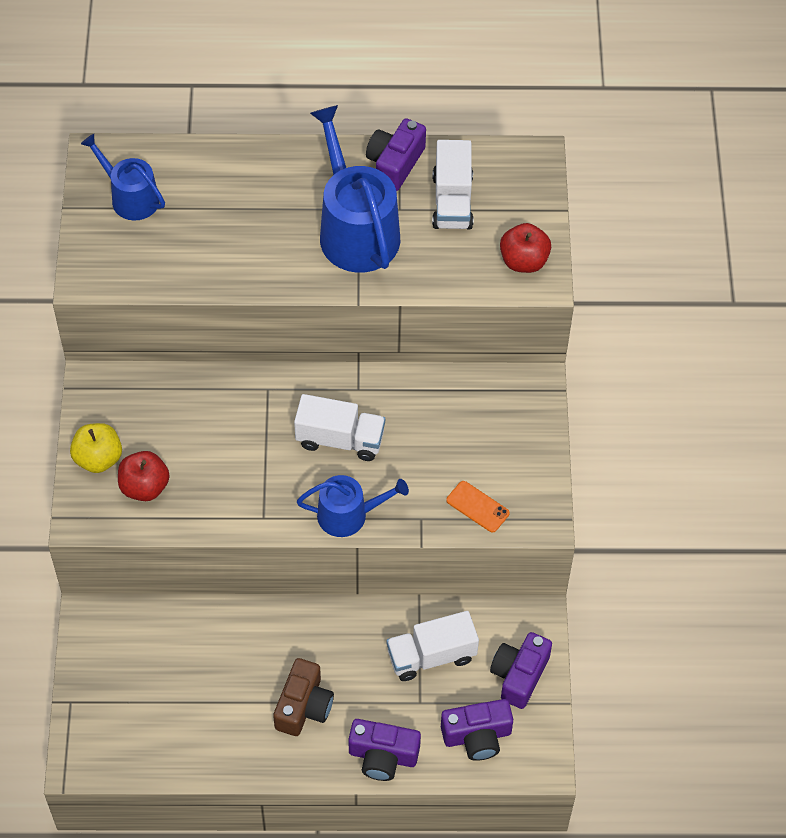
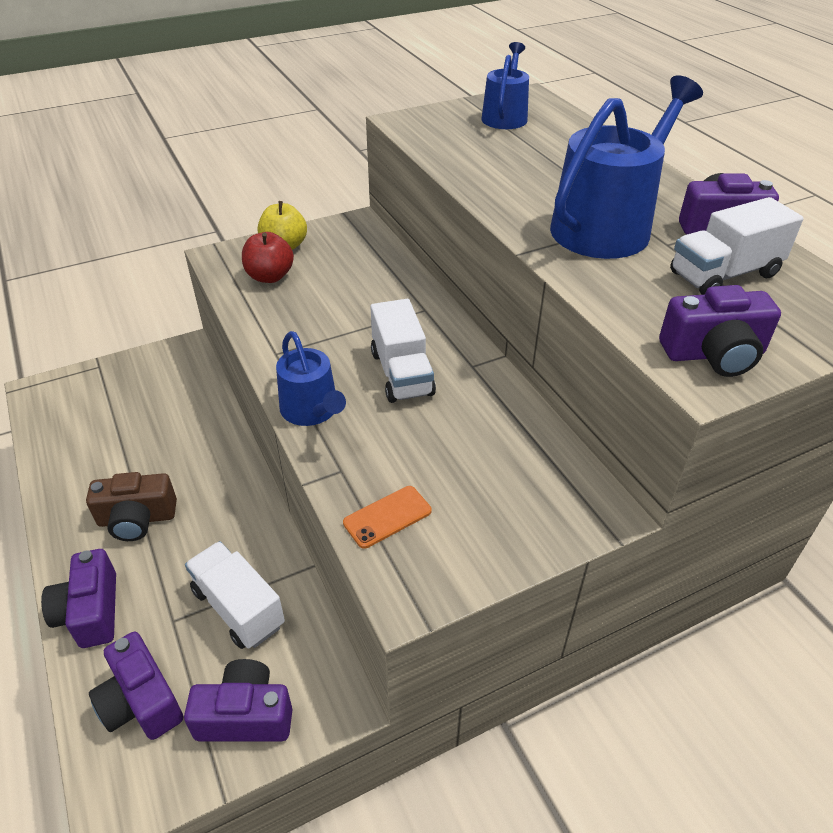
camera: 65 degrees right, 15 degrees down
orange phone [446,481,510,533] -> orange phone turned 45 degrees clockwise [343,486,432,549]
red apple [500,223,551,273] -> purple camera [659,285,781,377]

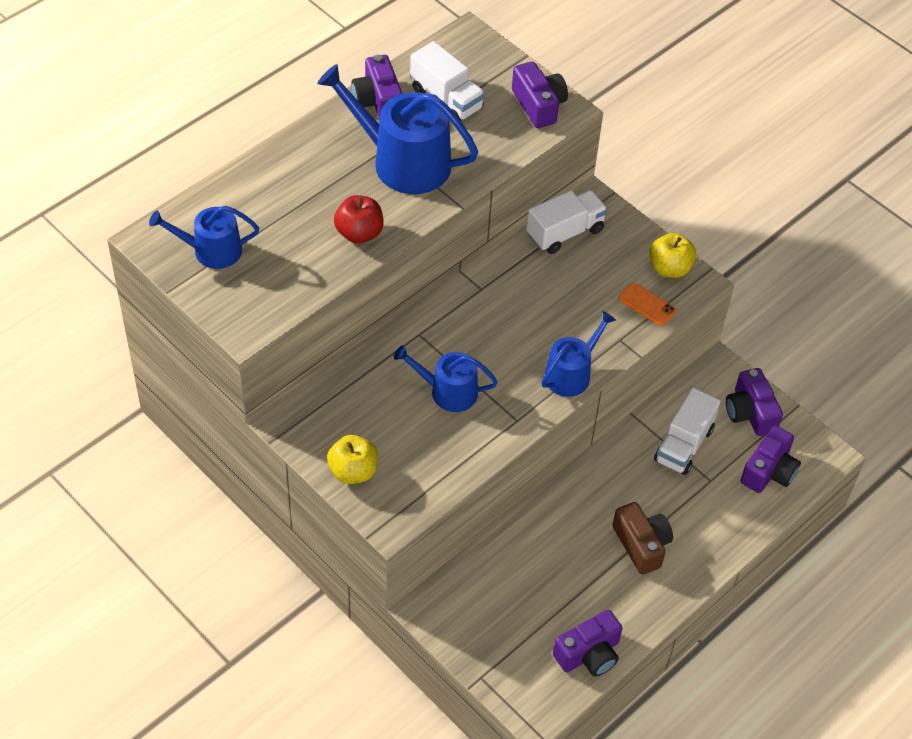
camera: 110 degrees left, 10 degrees up
purple camera [41,549,116,648] -> purple camera moved to [553,610,622,677]
red apple [242,232,294,283] -> red apple moved to [334,195,384,243]
white truck [370,299,436,403] -> white truck moved to [526,190,608,254]
none -> blue watering can [394,345,498,412]
none -> yellow apple [649,233,696,278]

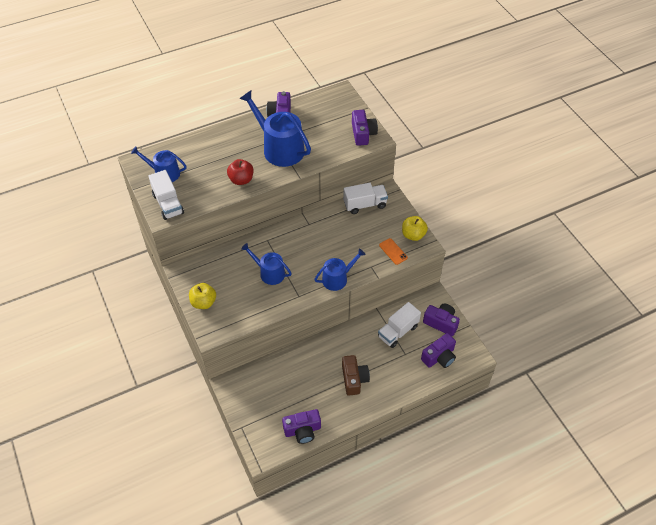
camera: 20 degrees right, 0 degrees up
white truck [410,41,485,121] -> white truck moved to [148,170,184,220]
purple camera [726,368,783,436] -> purple camera turned 120 degrees clockwise [423,304,460,336]

